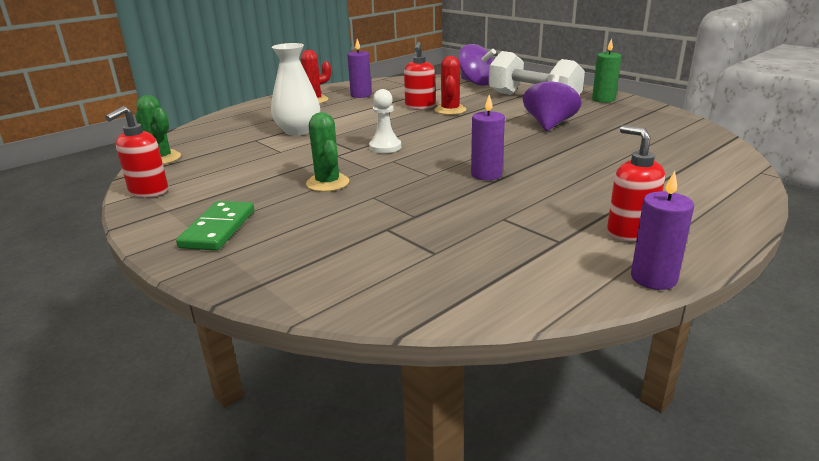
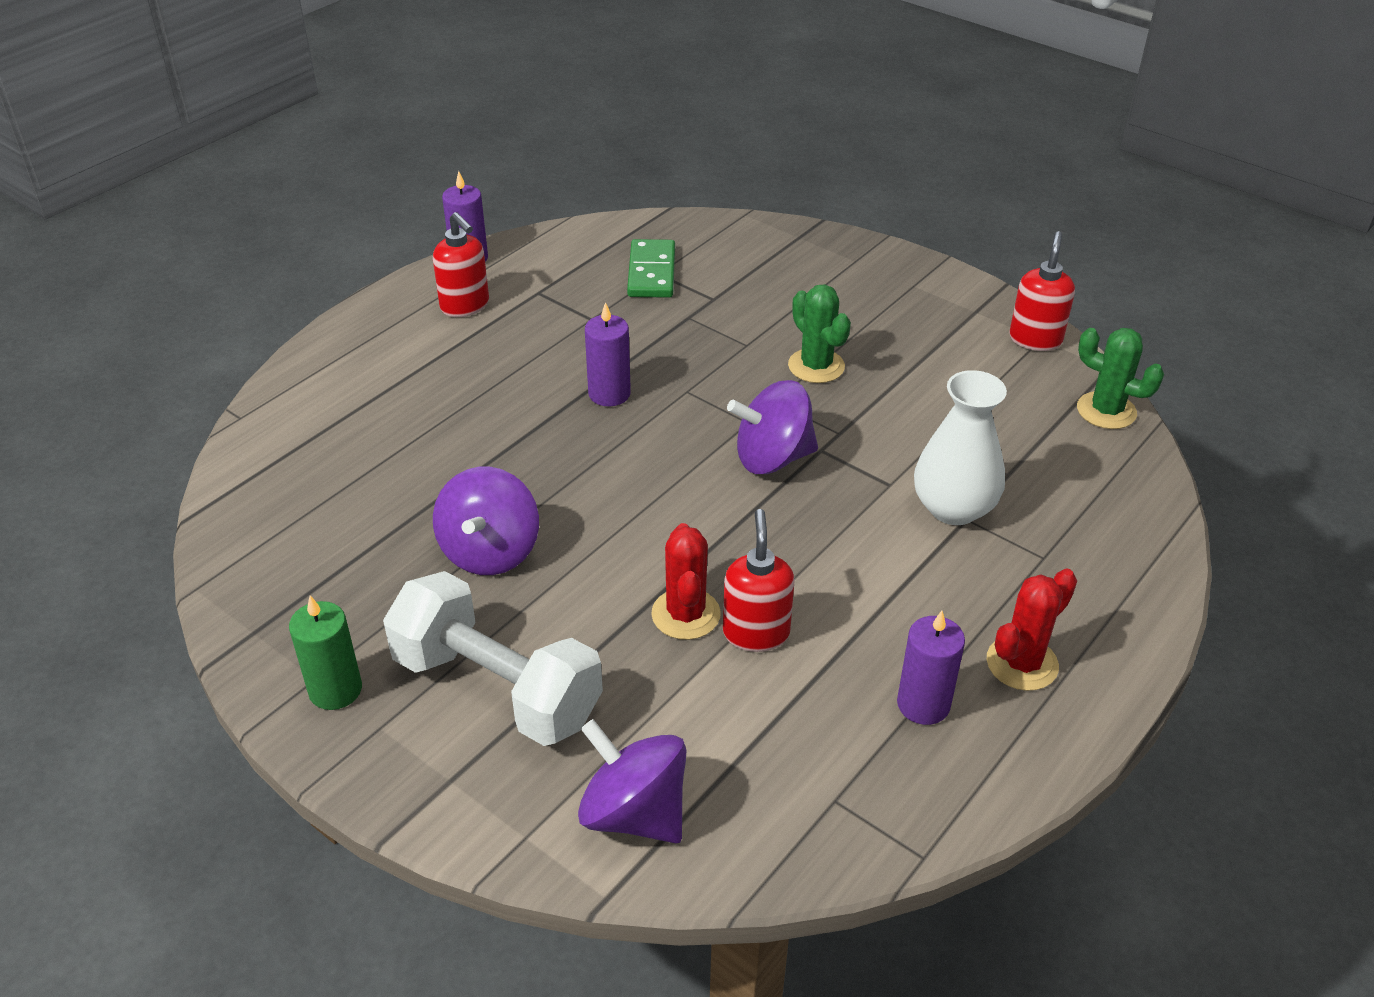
camera: 170 degrees right, 15 degrees up
green domino [176,201,254,251] -> green domino moved to [627,239,675,298]
white pawn [369,89,401,153] -> purple spinning top [727,380,818,474]

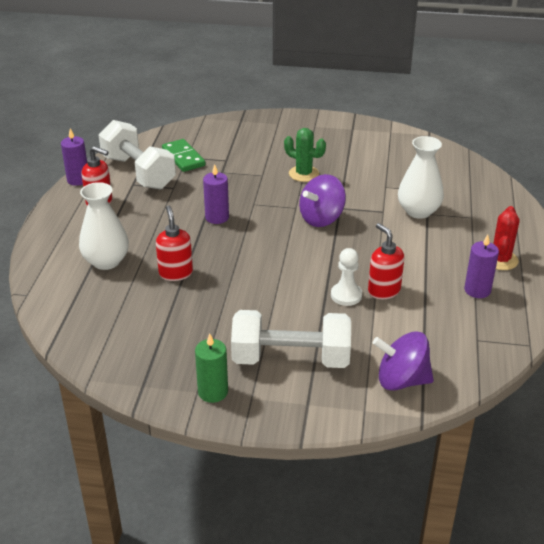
camera: 30 degrees left, 5 degrees down
purple spinning top [433,467,539,575] -> none
red cactus [651,523,721,640] -> white pawn [331,248,362,306]
red soap dispenser [1010,231,1075,351] -> red soap dispenser moved to [156,205,193,281]
green cactus [1077,328,1164,429] -> none
none -> white vase [79,182,129,270]
none -> white dumbbell [99,120,176,190]

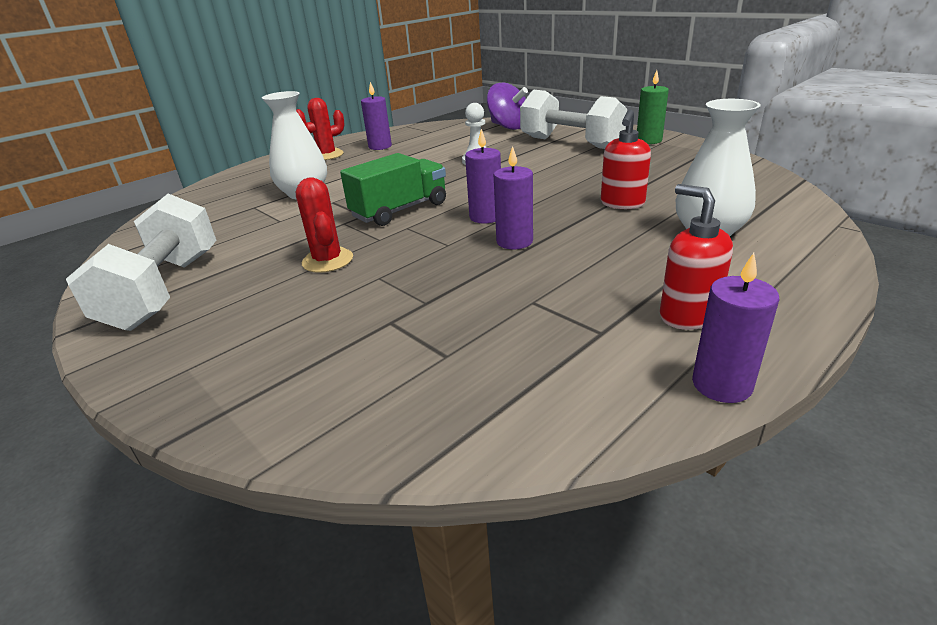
camera: 140 degrees left, 5 degrees down
white dumbbell [99,120,176,190] -> white dumbbell moved to [66,194,216,331]
green domino [162,139,206,172] -> none
green cactus [284,128,326,182] -> red cactus [296,177,353,273]
purple spinning top [299,174,346,227] -> green truck [340,153,446,226]
red soap dispenser [368,223,404,299] -> none
none -> purple candle [465,129,501,223]

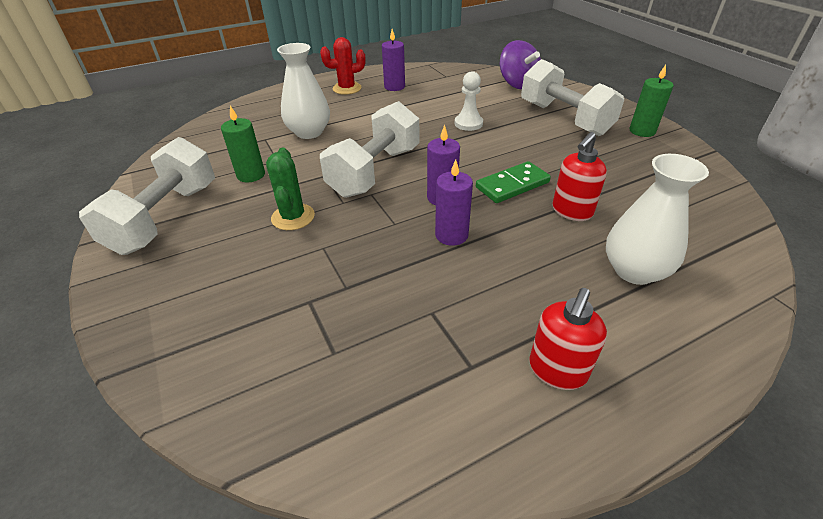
camera: 15 degrees right, 10 degrees up
red cactus [296,177,353,273] -> green cactus [266,147,315,230]
green truck [340,153,446,226] -> white dumbbell [320,101,419,198]
red soap dispenser [660,184,733,330] -> red soap dispenser turned 135 degrees counterclockwise [529,288,607,390]
purple candle [692,253,779,403] -> none
none -> green candle [221,106,265,182]
none -> green domino [476,161,551,203]

